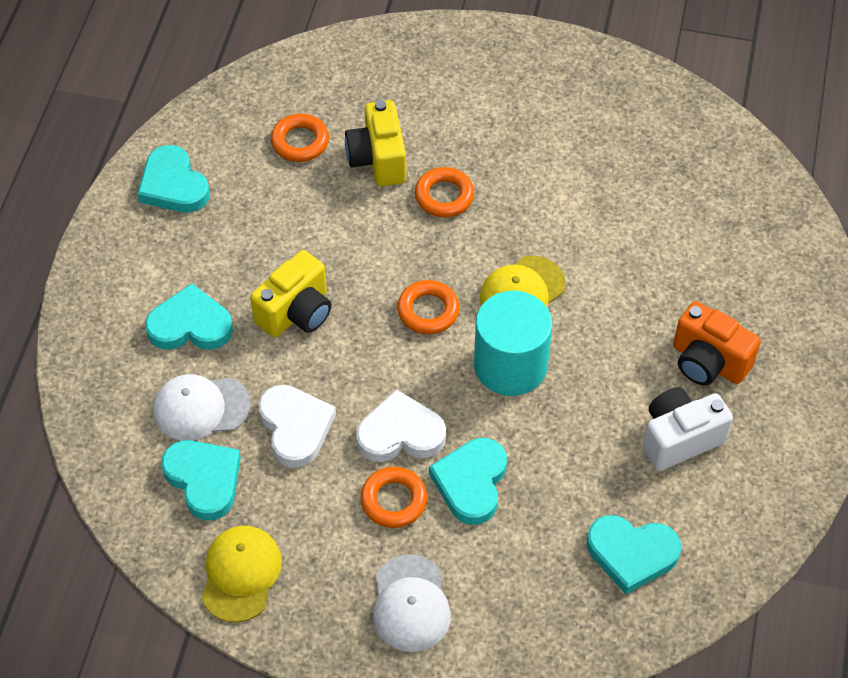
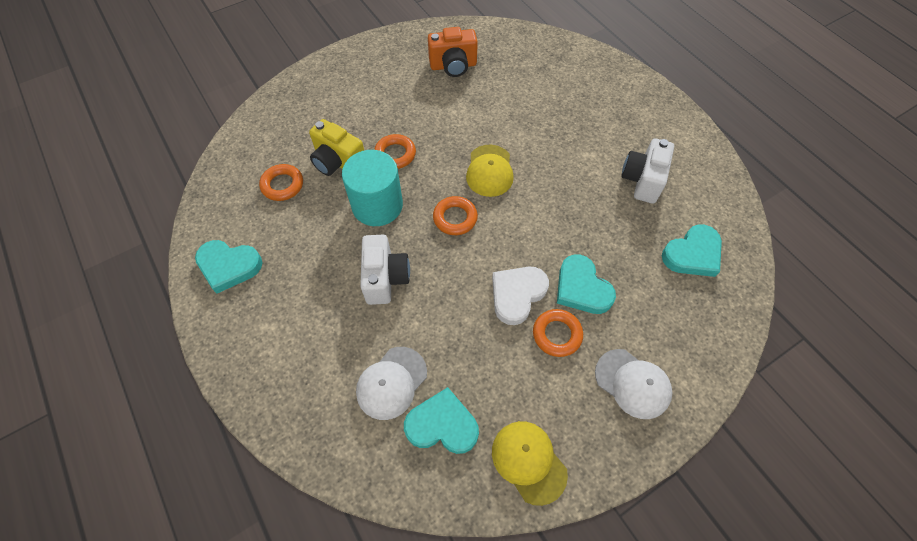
camera: 45 degrees left, 5 degrees up
turquoise heart [145,284,233,350] -> none
yellow camera [250,250,332,337] -> white camera [360,235,410,305]
white heart [258,385,336,468] -> none
turquoise cylinder [474,291,552,396] -> turquoise cylinder moved to [342,150,403,226]
orange camera [673,301,761,386] -> orange camera moved to [428,27,478,77]

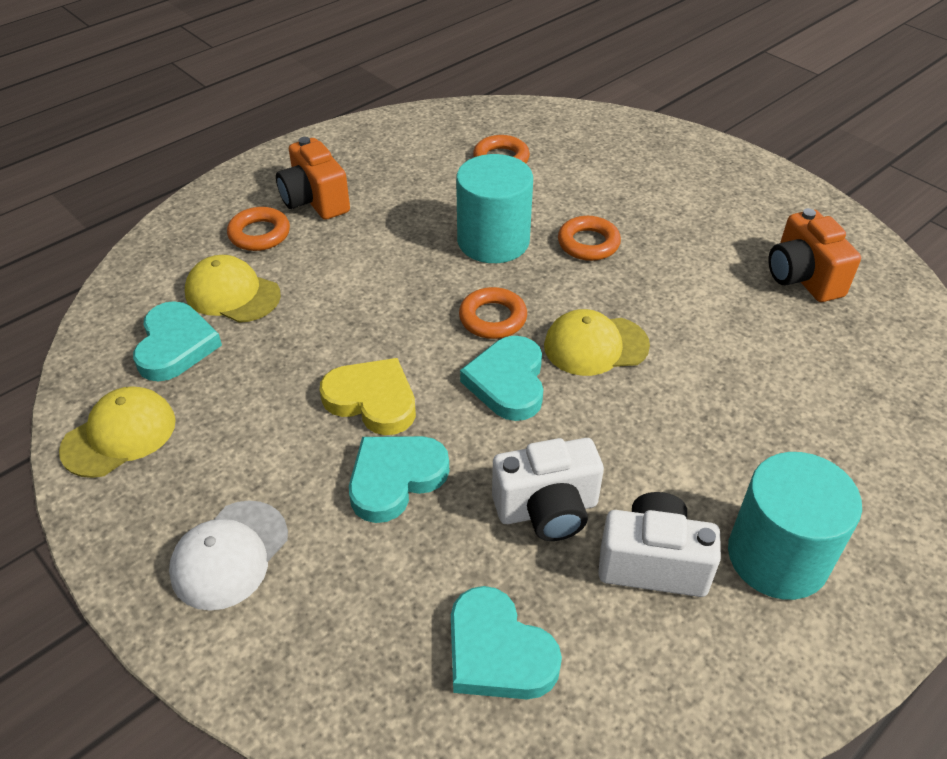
camera: 80 degrees right, 15 degrees down
turquoise heart [195,240,262,294] -> turquoise heart moved to [460,336,543,421]
yellow camera [309,119,364,176] -> none
white cap [356,347,427,420] -> yellow cap [185,255,281,323]
white camera [360,235,410,305] -> white camera moved to [492,438,604,541]
white heart [492,267,549,325] -> yellow heart [320,358,416,435]
orange ring [533,309,583,357] -> orange ring moved to [227,207,290,251]
none -> orange camera [276,137,350,220]
none -> turquoise cylinder [728,452,862,600]

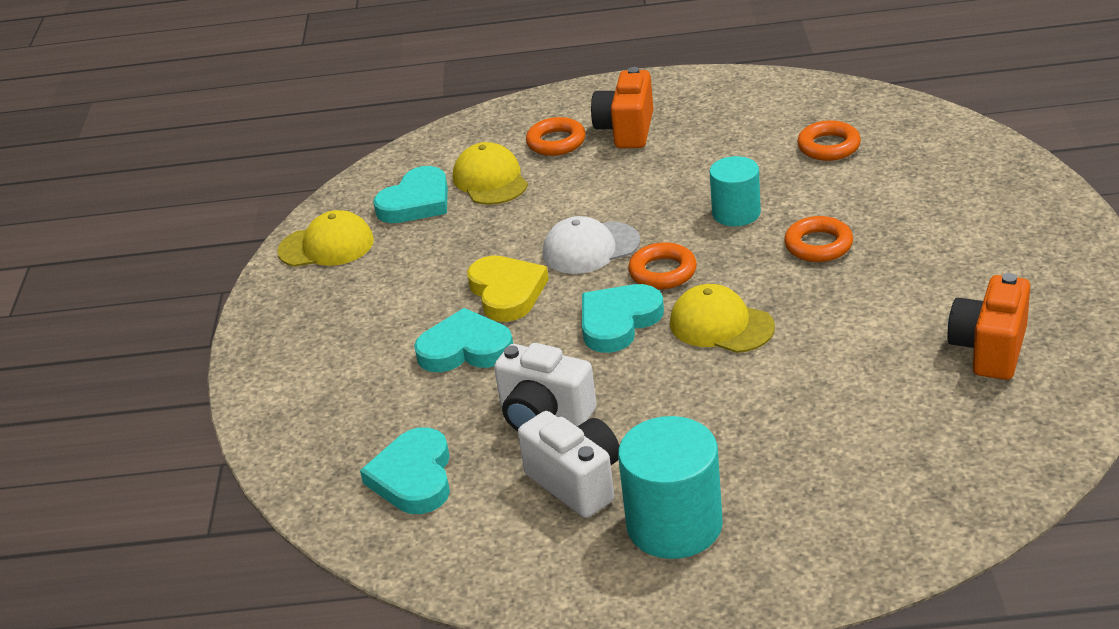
camera: 45 degrees right, 10 degrees down
white cap [169,500,288,611] -> white cap moved to [543,216,640,274]
turquoise cylinder [456,154,533,263] -> turquoise cylinder [709,156,761,226], size x0.64

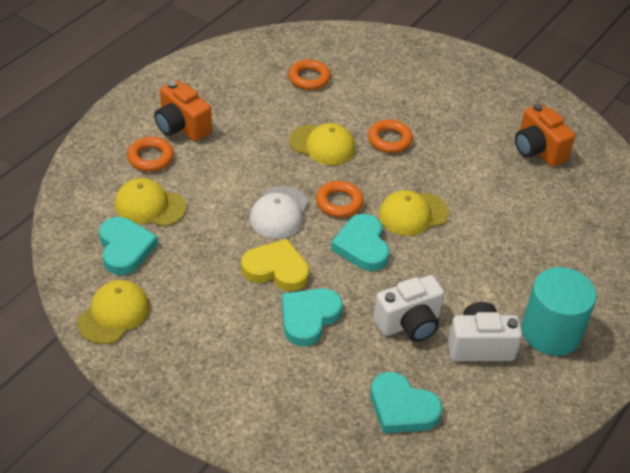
camera: 60 degrees left, 10 degrees up
turquoise cylinder [709,156,761,226] -> yellow cap [289,123,356,165]

